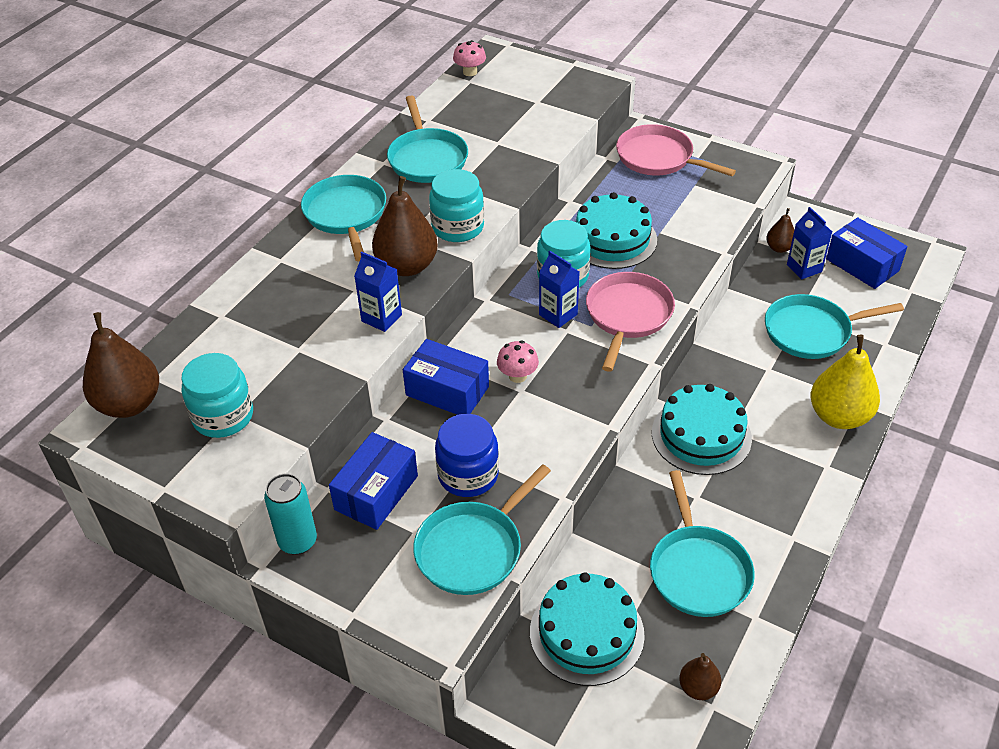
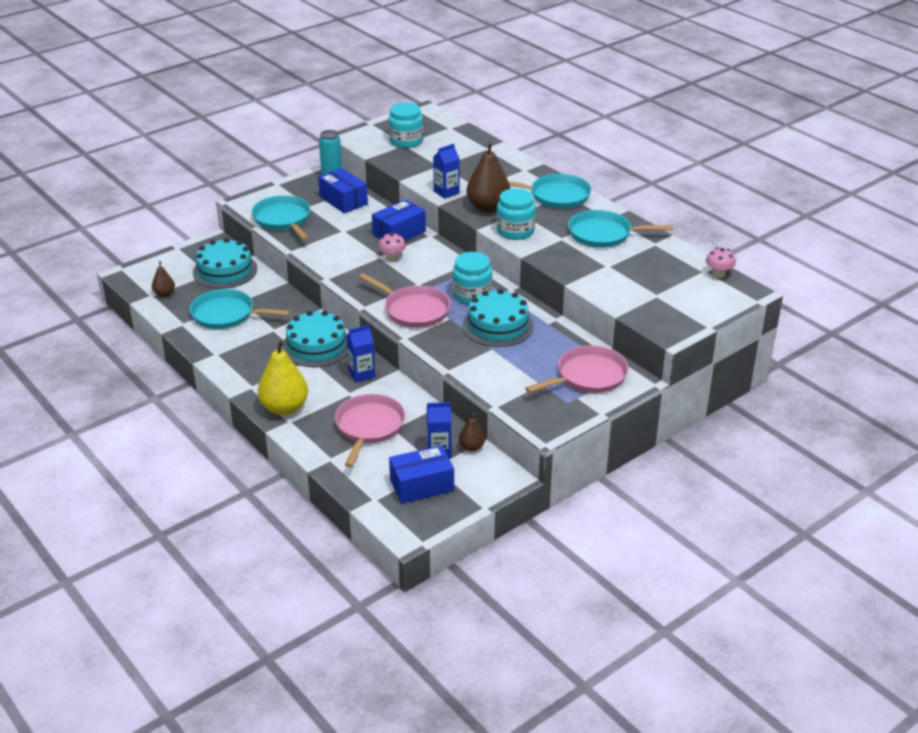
camera: 110 degrees right, 10 degrees down
brown pear [83,312,159,418] -> none
blue jar [435,414,499,497] -> none
blue carton [539,251,580,328] -> blue carton moved to [346,325,375,382]
turquoise pan [765,294,904,359] -> pink pan [335,394,405,467]

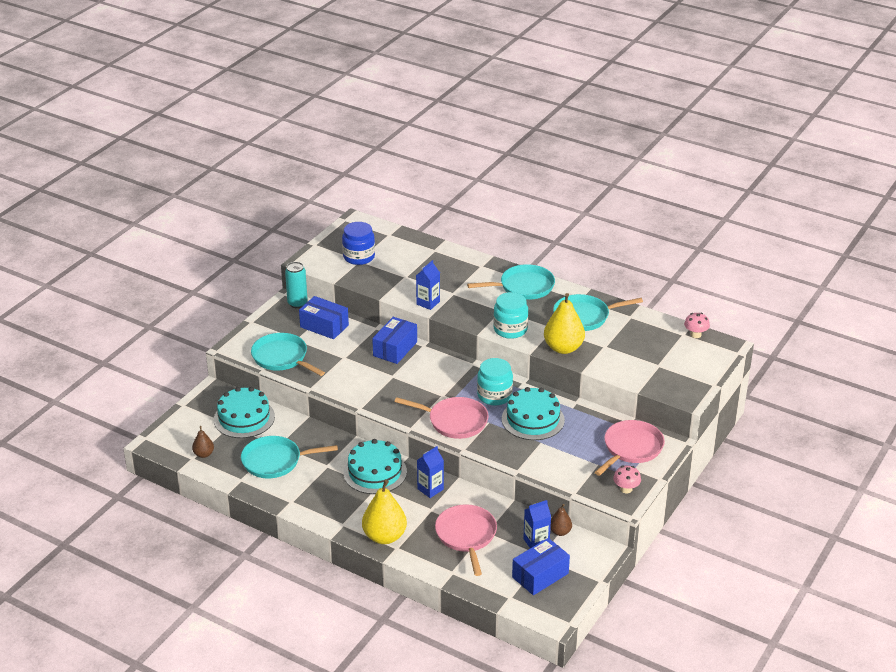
camera: 20 degrees left, 0 degrees up
pink mushroom [378,232,406,261] -> pink mushroom moved to [613,466,641,493]
turquoise jar [388,103,423,148] -> blue jar [342,222,375,265]
brown pear [467,142,510,212] -> none
none -> yellow pear [544,293,585,354]

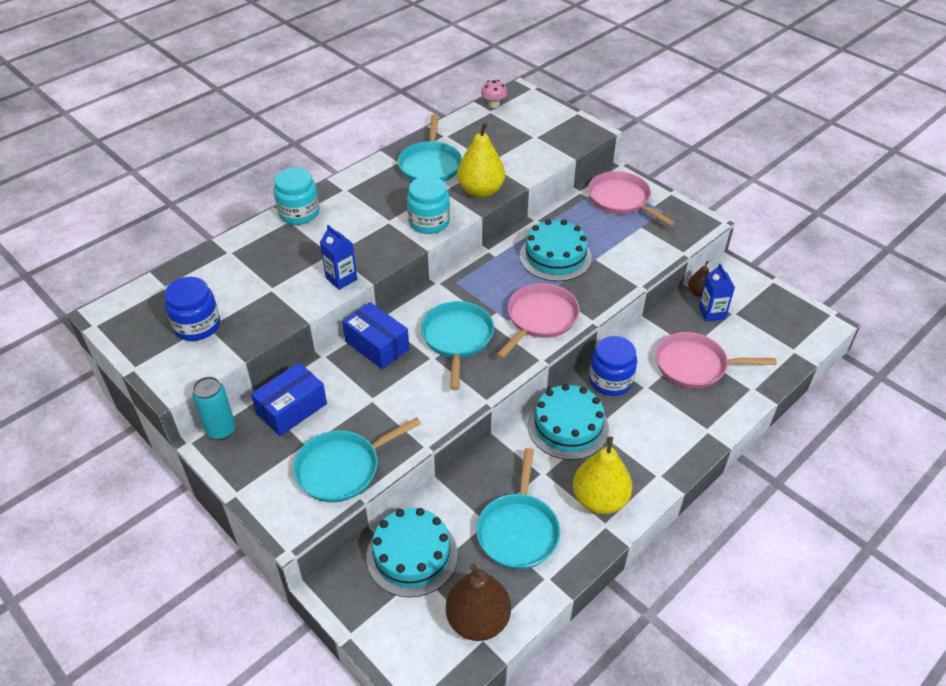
camera: 75 degrees left, 10 degrees up
brown pear [192,426,214,458] -> brown pear [446,564,511,641], size x1.94
yellow pear [362,480,407,544] -> yellow pear moved to [573,436,632,514]
blue carton [417,446,444,498] -> blue jar [589,336,637,396]
turquoise pan [467,264,555,300] -> turquoise pan moved to [421,301,494,390]
turquoise jar [477,358,513,406] -> turquoise jar moved to [274,168,319,225]
blue box [512,538,570,595] -> none
pink mushroom [613,466,641,493] -> none

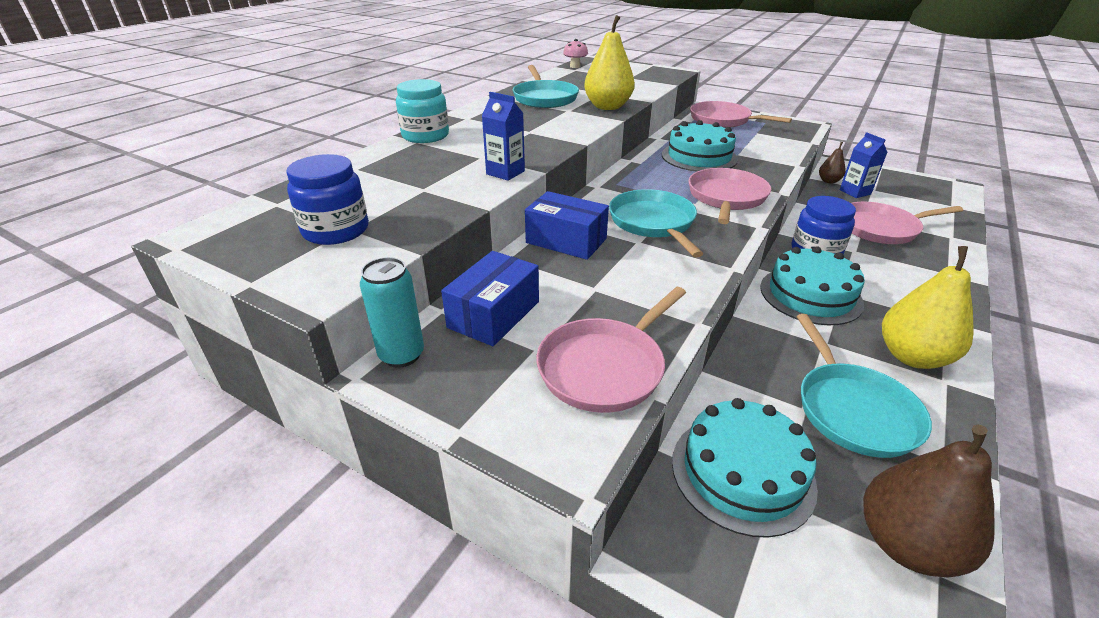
camera: 15 degrees left, 10 degrees down
turquoise pan [293,417,421,502] -> pink pan [536,287,686,413]
turquoise jar [407,176,450,234] -> none

